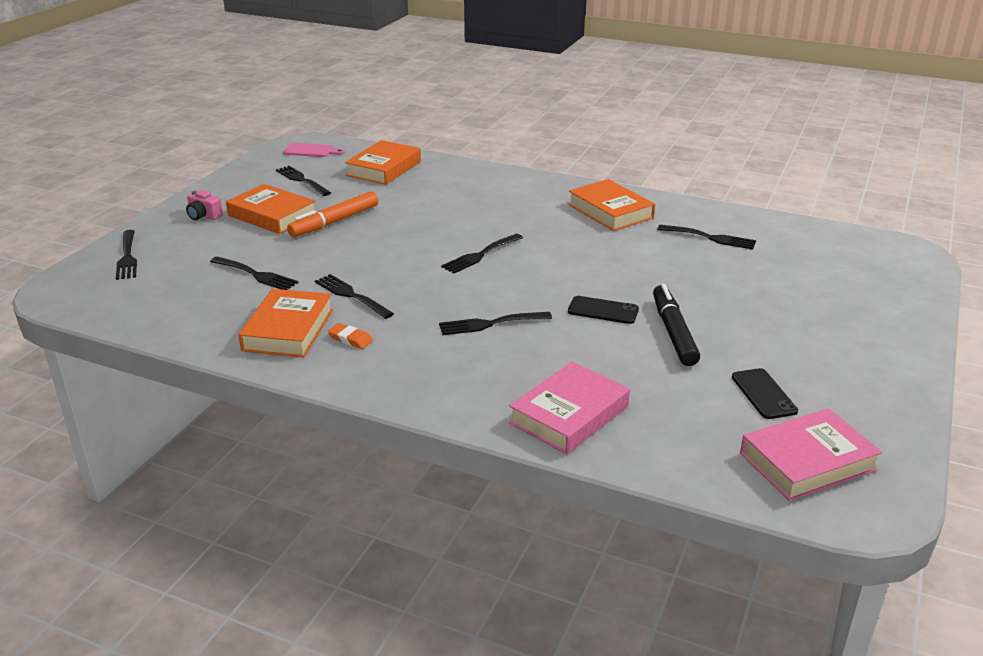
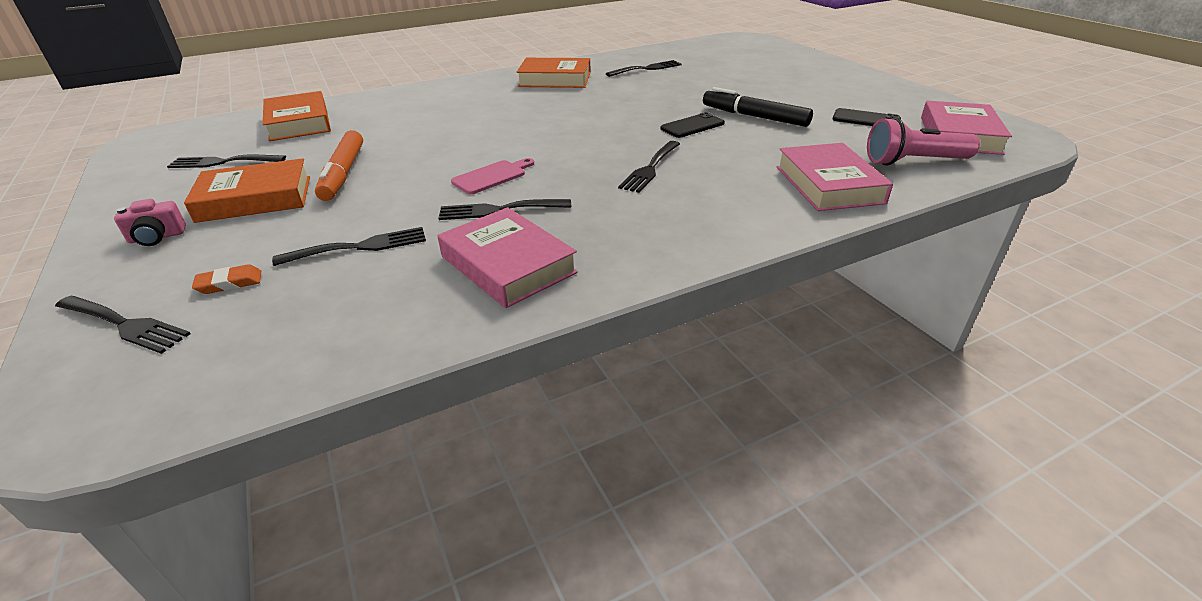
camera: 50 degrees left, 5 degrees up
orange book [239,289,333,358] -> pink book [438,207,578,308]
pink cutting board [283,143,345,157] -> pink cutting board moved to [451,158,534,194]
orange eraser [328,323,373,349] -> orange eraser moved to [192,264,261,294]
black fork [441,234,523,273] -> none
none -> pink flashlight [867,117,980,166]

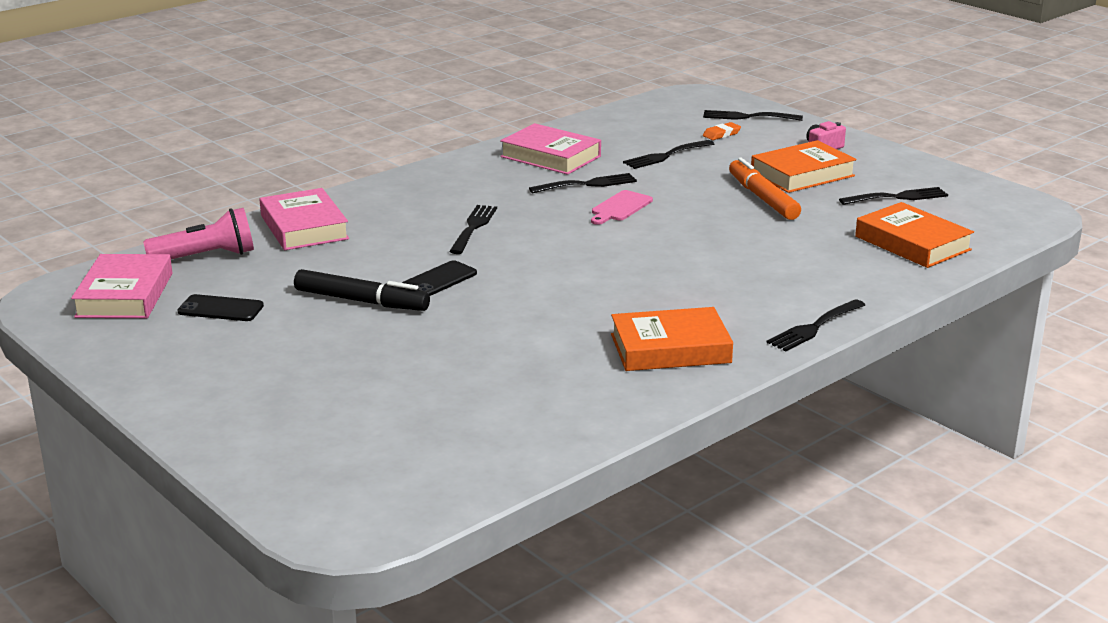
camera: 165 degrees right, 10 degrees down
black fork [605,60,682,77] -> black fork moved to [766,299,865,351]

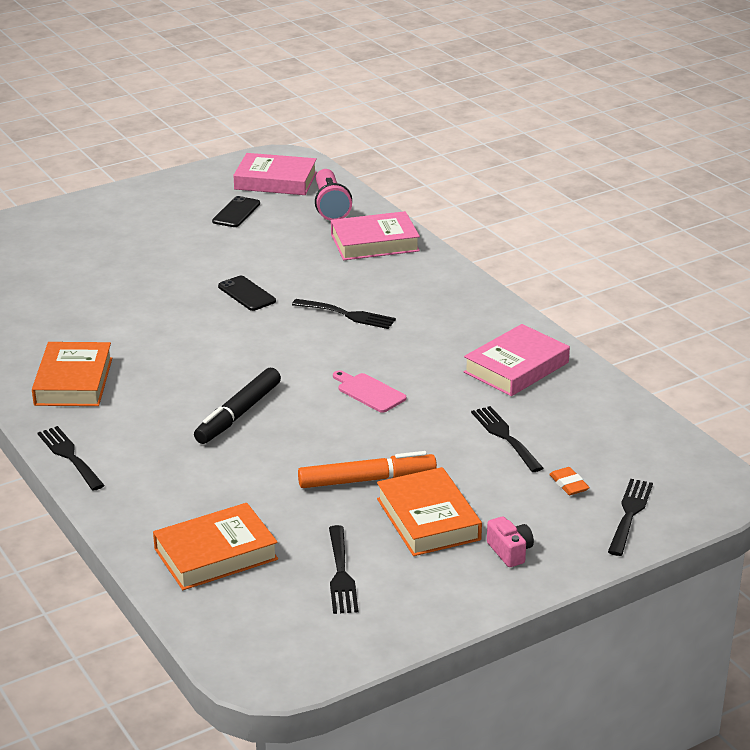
camera: 100 degrees right, 5 degrees up
black marker [294,269,430,311] -> black marker moved to [194,368,281,444]
black fork [529,173,637,193] -> none

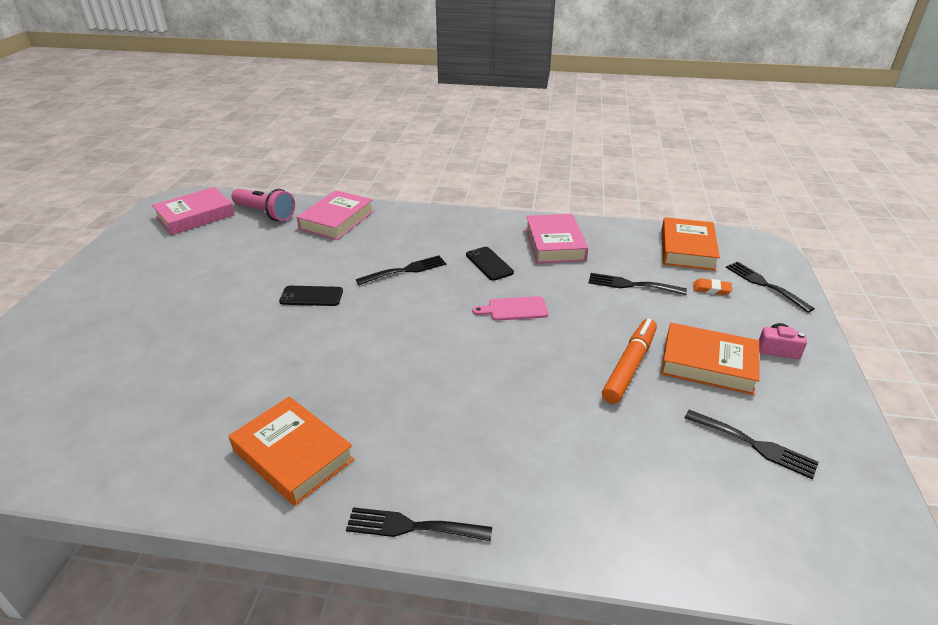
camera: 50 degrees left, 5 degrees up
orange book [153,503,278,590] -> orange book moved to [661,217,720,271]
black marker [194,368,281,444] -> none
black phone [212,196,260,227] -> black phone moved to [466,247,514,281]

